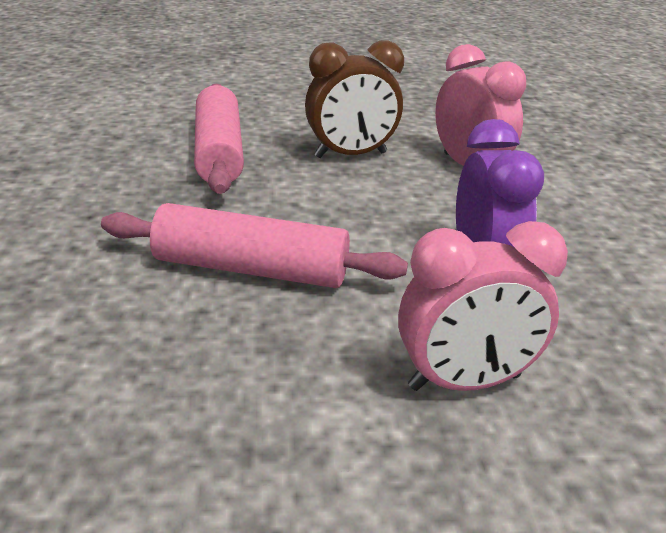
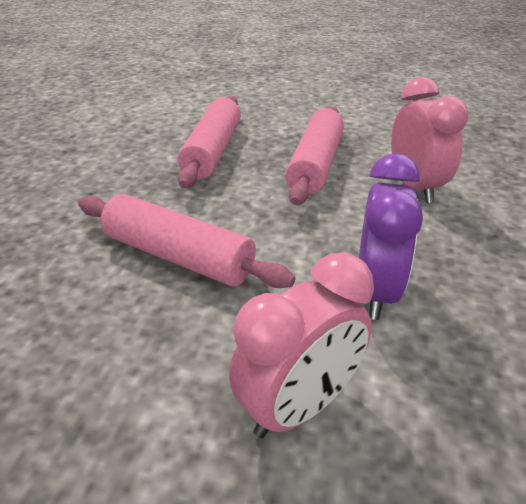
camera: 20 degrees right, 5 degrees up
brown clock [305,41,404,158] -> pink rolling pin [285,106,344,205]
pink clock [398,221,568,391] -> pink clock turned 45 degrees counterclockwise [229,252,374,438]

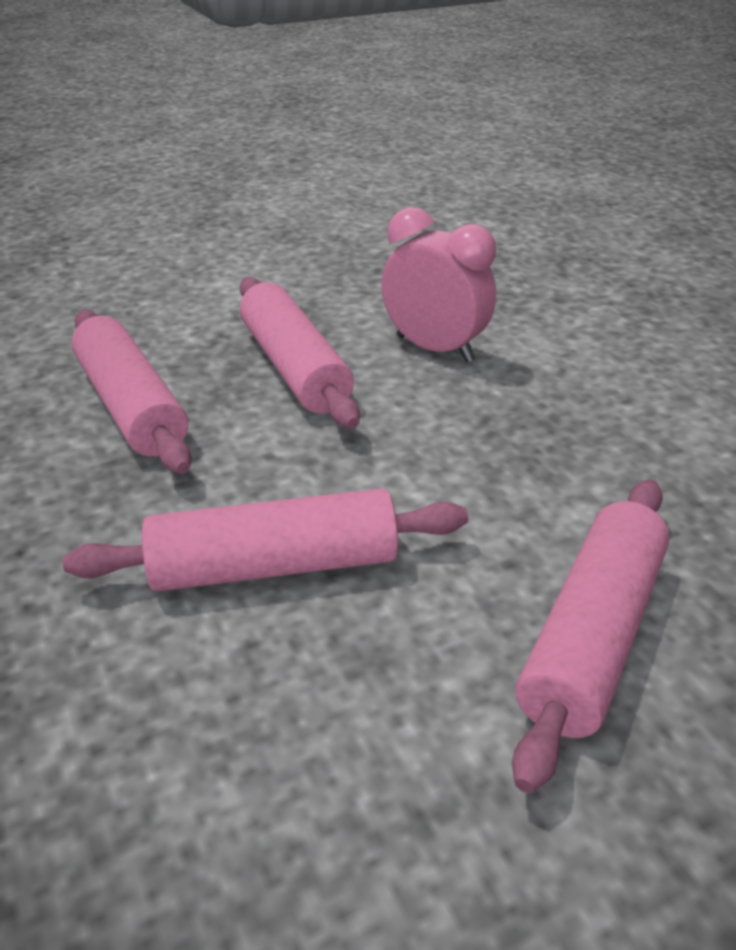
camera: 40 degrees left, 0 degrees up
pink clock [229,252,374,438] -> pink rolling pin [512,479,670,793]
purple clock [359,154,423,320] -> none

